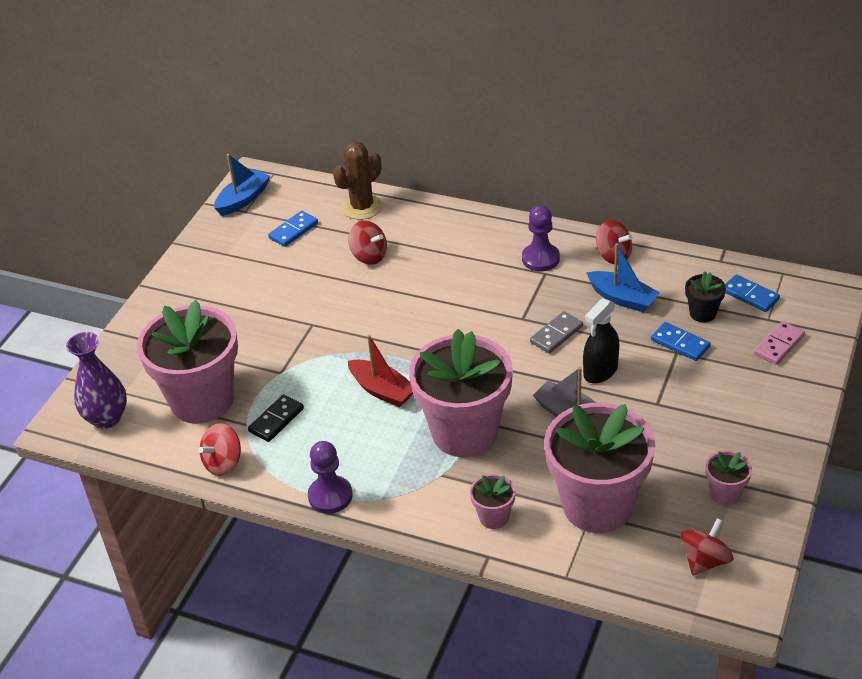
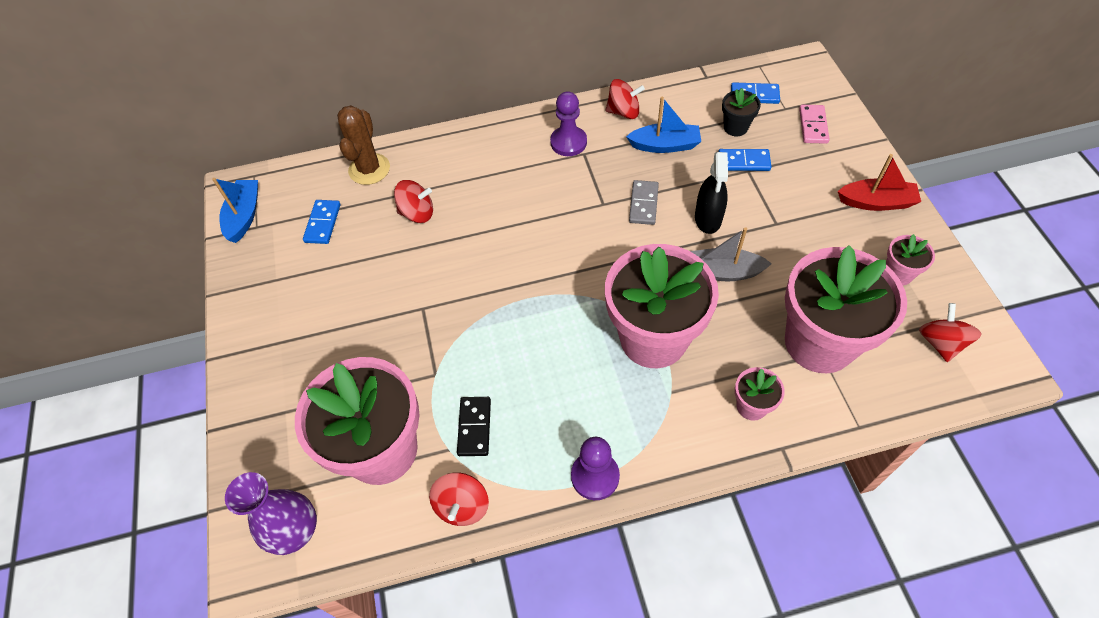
camera: 35 degrees left, 15 degrees up
red boat [348,335,413,407] -> red boat moved to [838,154,921,211]

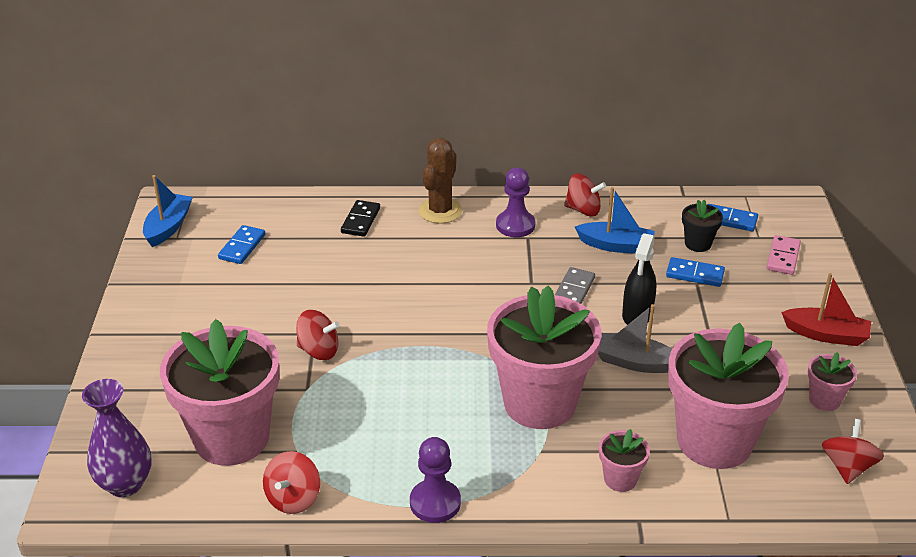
camera: 10 degrees right, 20 degrees down
brown cactus [337,105,390,185] -> brown cactus moved to [419,138,462,223]
red spinning top [394,180,433,223] -> red spinning top moved to [296,310,340,360]
black domino [457,397,491,456] -> black domino moved to [341,200,380,237]

